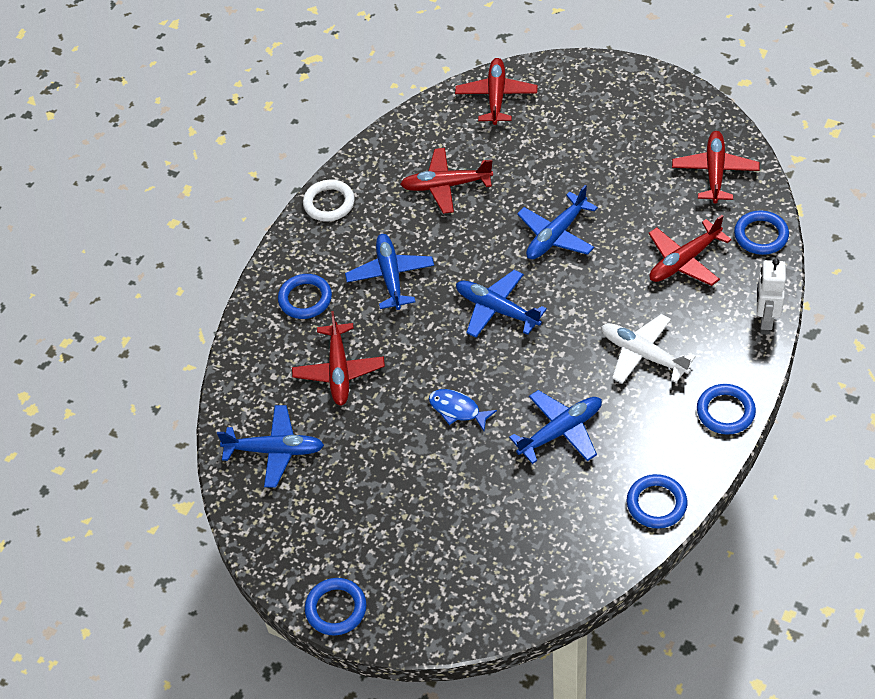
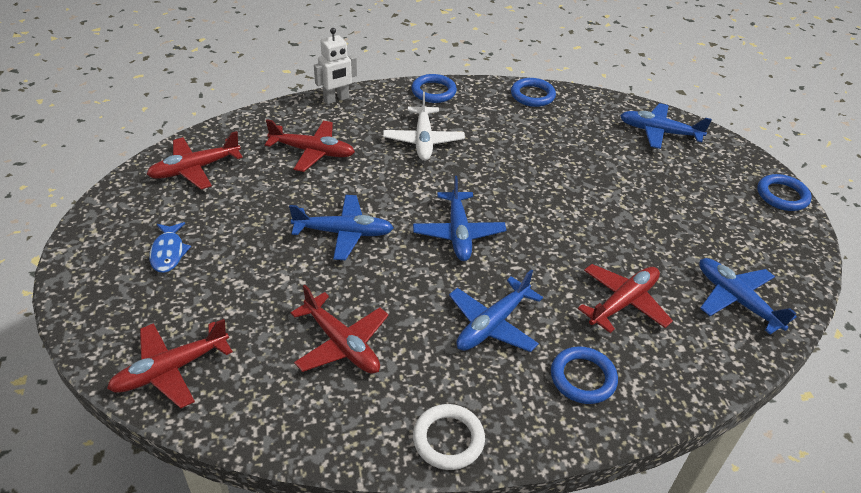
camera: 135 degrees left, 10 degrees down
blue fish [429,389,497,431] -> blue fish moved to [149,222,191,273]
blue plane [509,390,602,464] -> blue plane moved to [620,103,712,149]
blue ring [734,211,789,255] -> none

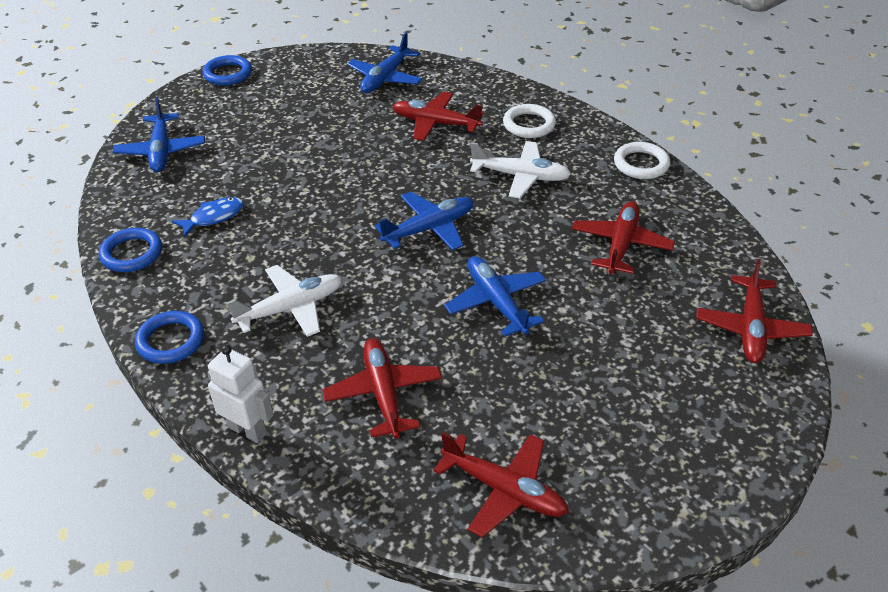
camera: 115 degrees left, 0 degrees up
red plane [107,319,233,408] -> red plane turned 75 degrees clockwise [696,259,813,363]
blue fish [149,222,191,273] -> blue fish moved to [172,197,244,237]
blue plane [449,269,543,352] -> white plane [470,141,571,199]
blue ring [551,346,618,404] -> white ring [503,104,556,138]

